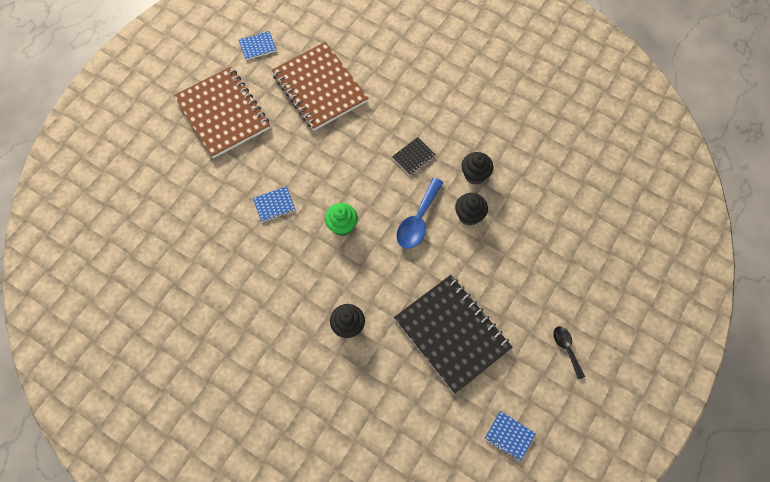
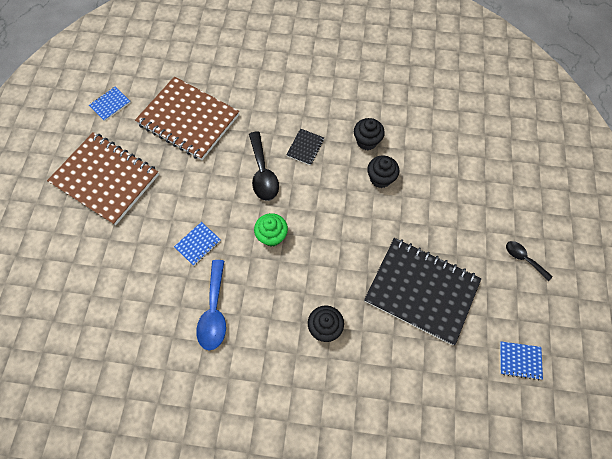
camera: 25 degrees left, 0 degrees up
blue spoon [396,178,444,249] -> blue spoon moved to [196,260,226,351]
none -> black spoon [249,131,279,201]

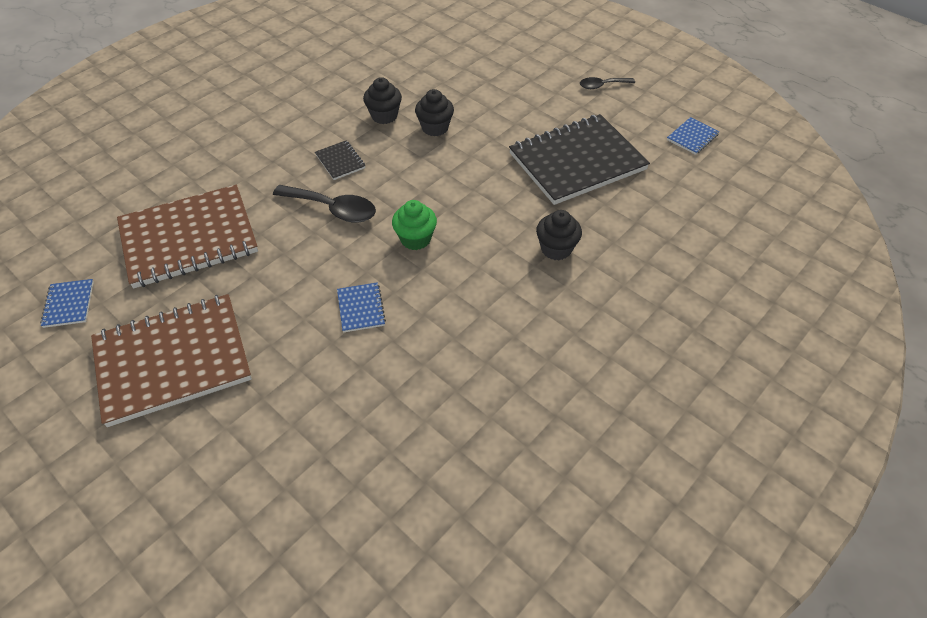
camera: 55 degrees left, 15 degrees down
blue spoon [196,260,226,351] -> none

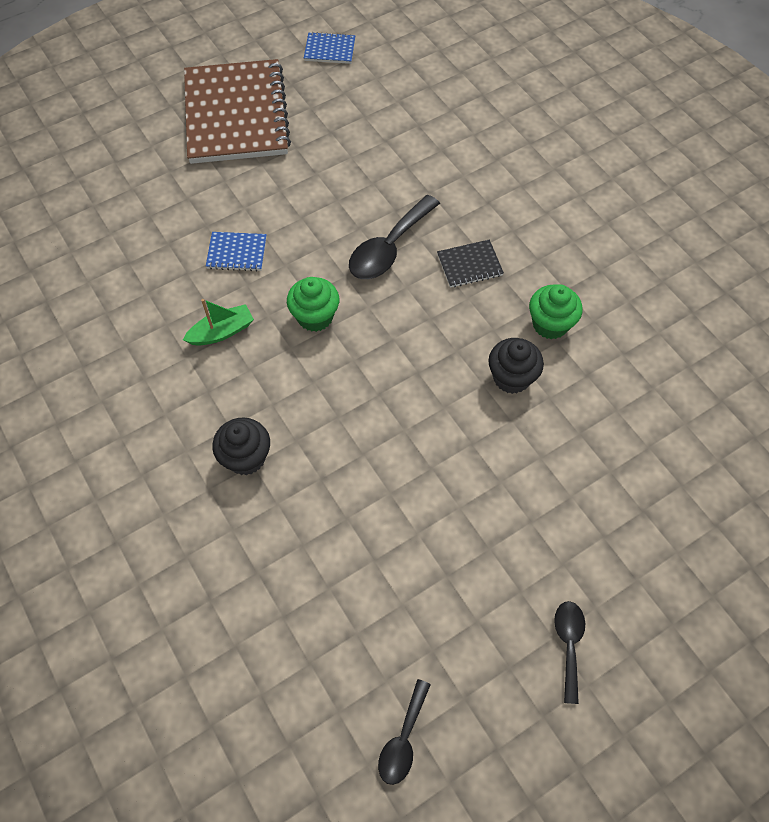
camera: 105 degrees right, 10 degrees up
brown notebook [117,185,258,288] -> none
black cupcake [363,77,402,124] -> green cupcake [529,284,582,340]
black notebook [509,114,650,205] -> none
blue notebook [667,117,720,155] -> black spoon [378,679,431,785]
none -> green boat [183,299,254,346]

